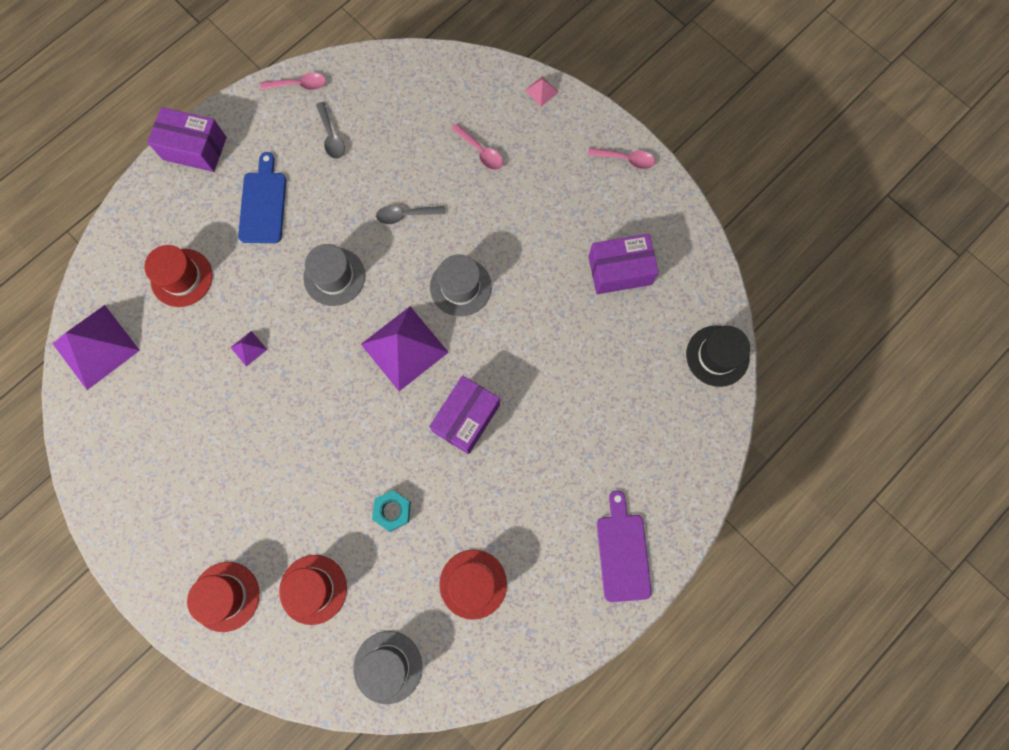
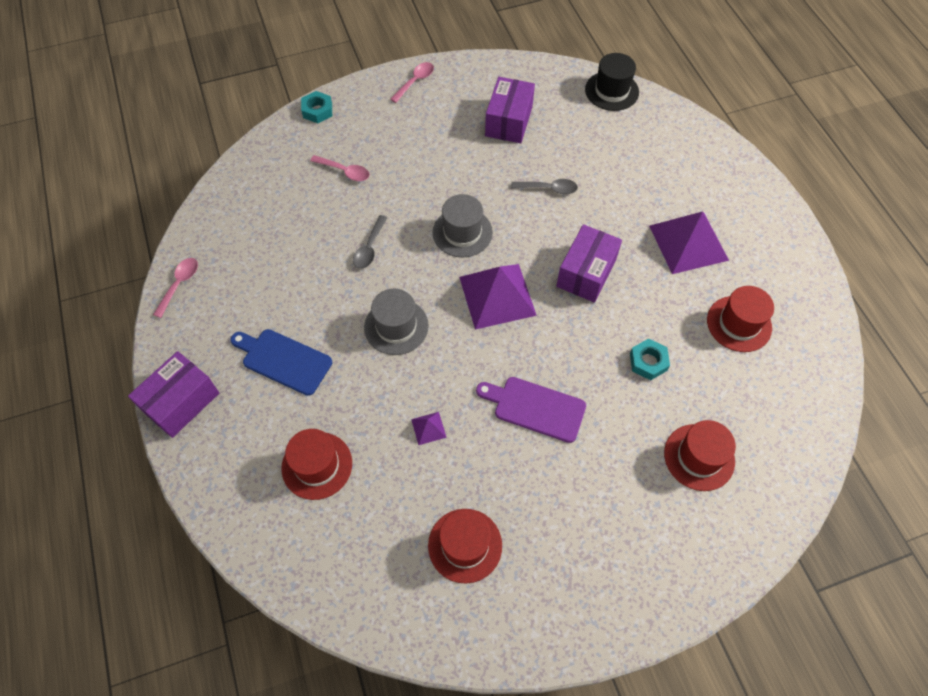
camera: 65 degrees left, 15 degrees down
purple pyramid [52,305,140,390] -> purple pyramid moved to [649,211,729,274]
red hat [187,562,260,632] -> red hat moved to [428,509,502,583]
grey spoon [316,102,345,159] -> grey spoon moved to [511,179,578,194]
grey hat [353,631,422,704] -> none
purple box [429,375,500,454] -> purple box turned 60 degrees clockwise [556,224,622,303]
pink spoon [451,124,503,170] -> pink spoon turned 45 degrees clockwise [310,155,370,181]
pink pyramid [525,76,558,106] -> turquoise nut [301,91,332,123]
purple cutting board [597,490,652,602] -> purple cutting board moved to [476,377,586,443]

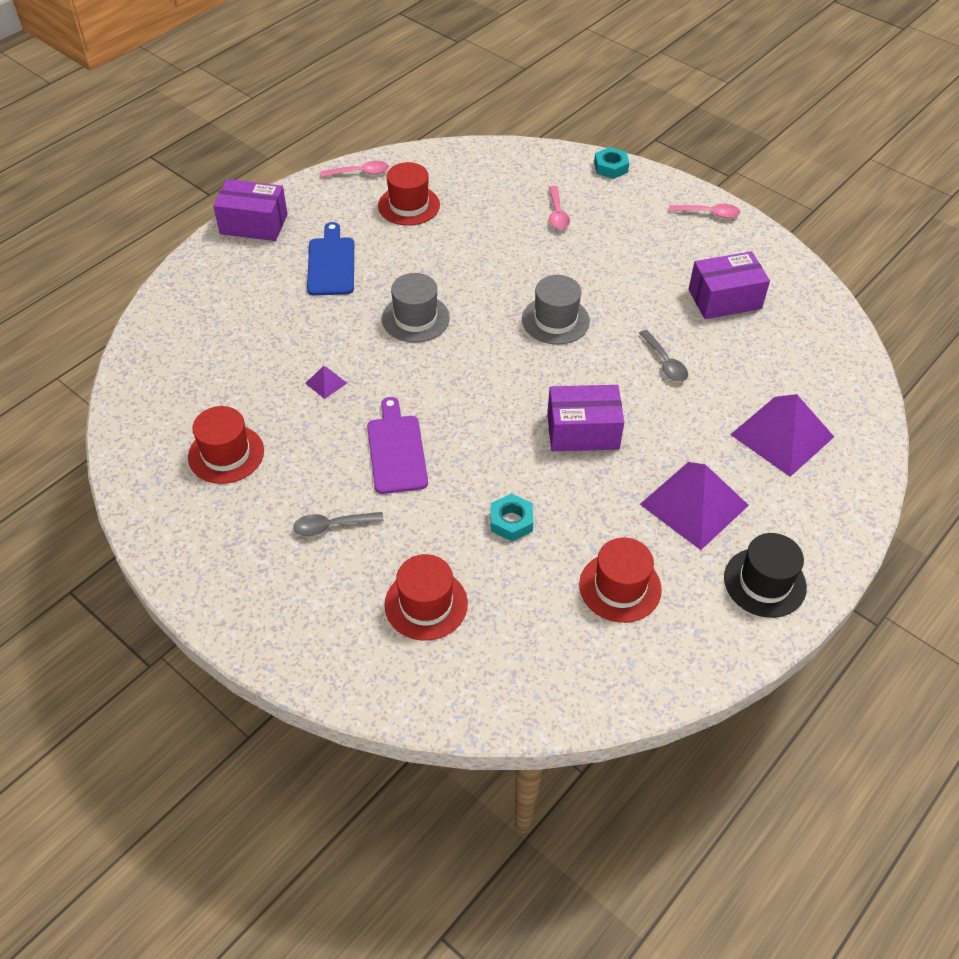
camera: 60 degrees right, 10 degrees down
red hat [281,429,352,500] -> red hat moved to [378,162,440,226]
grey spoon [353,215,387,269] -> grey spoon moved to [293,512,384,536]
purple pyramid [459,264,537,330] -> purple pyramid moved to [730,394,834,477]
black hat [585,53,639,111] -> black hat moved to [724,533,807,618]

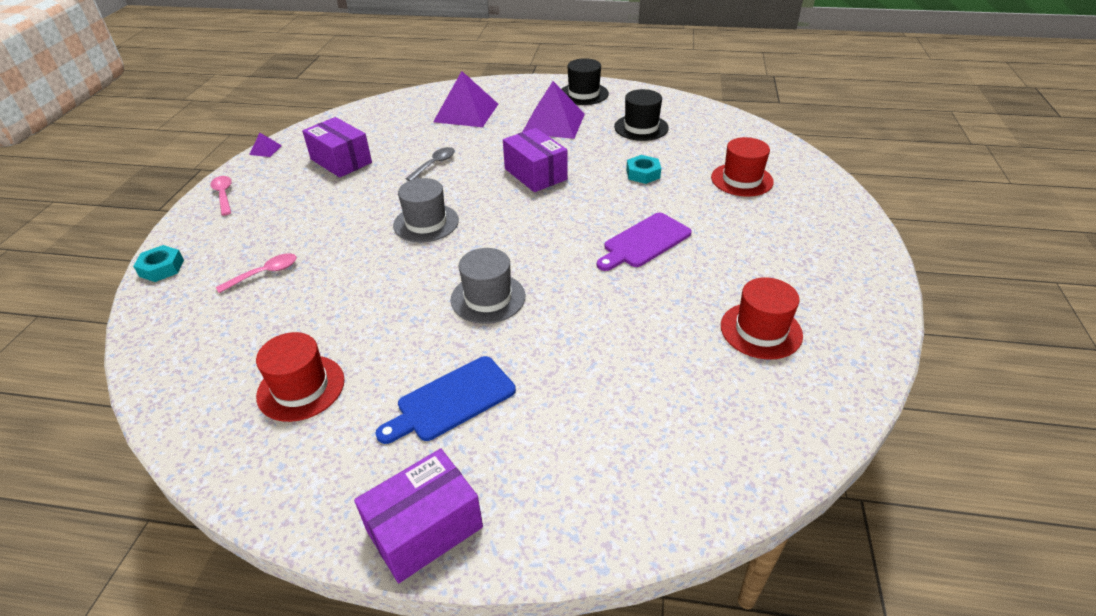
camera: 120 degrees left, 10 degrees down
purple box [213,179,287,241] -> purple box turned 75 degrees clockwise [354,448,483,583]
grey spoon [293,512,384,536] -> none
purple pyramid [305,366,347,399] -> purple pyramid moved to [249,133,282,157]
pink spoon [320,161,389,177] -> none
red hat [579,538,662,623] -> black hat [614,89,669,141]

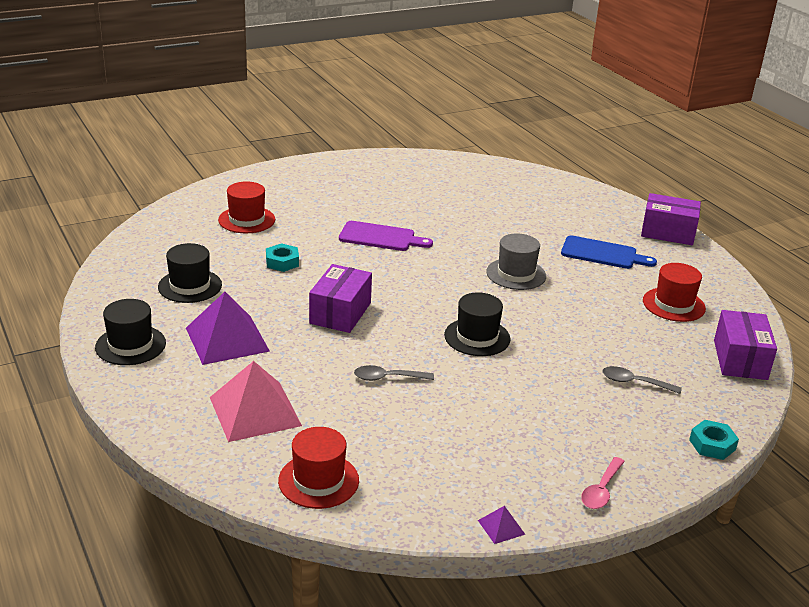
camera: 130 degrees left, 10 degrees down
pink spoon [216,253,297,293] -> grey spoon [602,366,682,394]
purple box [302,117,372,178] -> purple box moved to [714,310,777,380]
grey hat [393,178,459,242] -> black hat [444,292,510,356]
purple pyramid [433,71,498,127] -> pink pyramid [210,361,302,442]
red hat [721,277,803,359] -> red hat moved to [278,427,359,509]

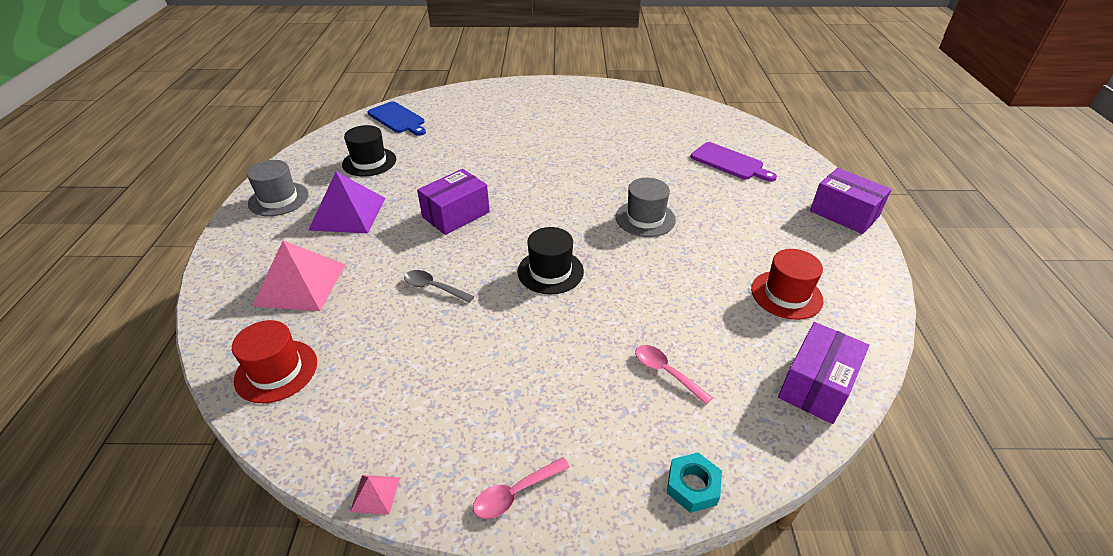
camera: 30 degrees right, 10 degrees up
black hat [95,299,166,365] -> grey hat [247,160,309,216]
red hat [218,181,275,233] -> none
turquoise nut [266,243,299,272] -> none
purple cutting board [339,221,433,251] -> purple cutting board moved to [691,142,777,182]
purple pyramid [478,506,526,544] -> pink pyramid [350,475,400,515]
blue cutting board [561,235,657,269] -> blue cutting board moved to [367,101,426,136]
grey spoon [602,366,682,394] -> pink spoon [635,345,713,405]

